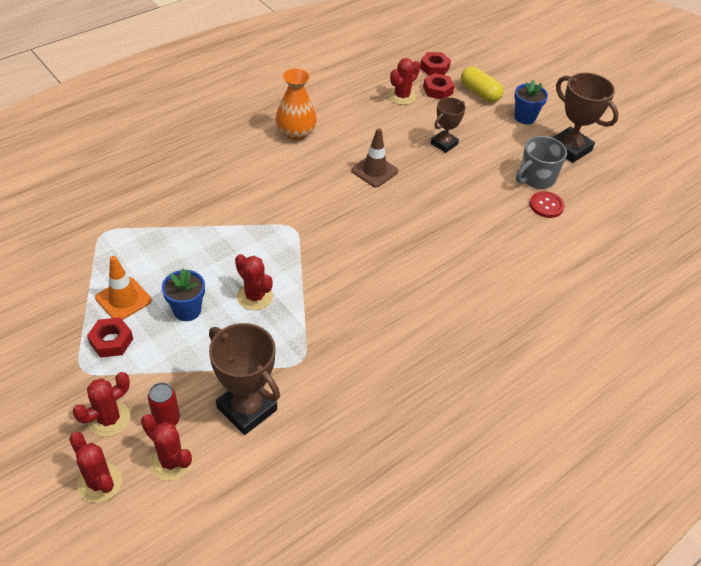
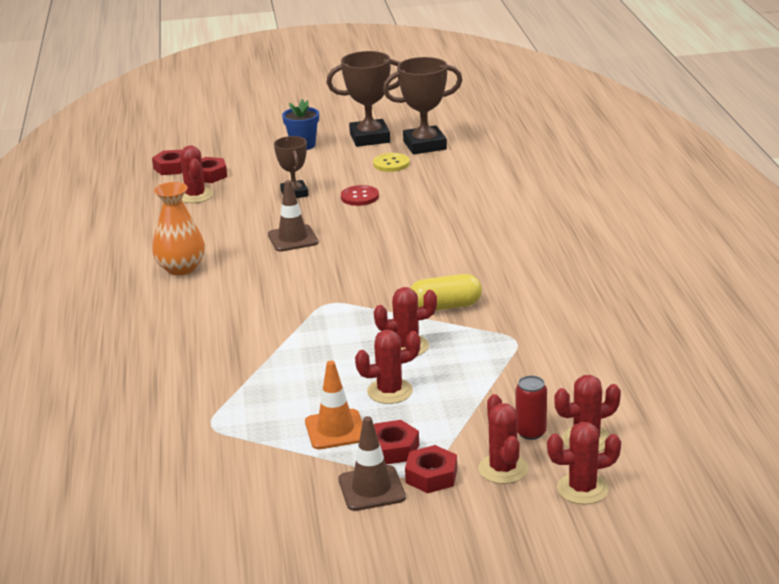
camera: 55 degrees left, 20 degrees down
blue flower pot [162,268,205,321] -> red cactus [355,330,420,404]
brown trophy [209,323,280,435] -> brown trophy moved to [383,57,462,154]
yellow capsule [461,67,503,103] -> yellow capsule moved to [410,274,482,311]
grey mug [516,136,567,189] -> yellow button [373,153,410,172]
red button [530,191,565,218] -> red button moved to [341,185,379,206]
none -> brown traffic cone [338,416,406,511]
none -> red nut [405,445,457,493]

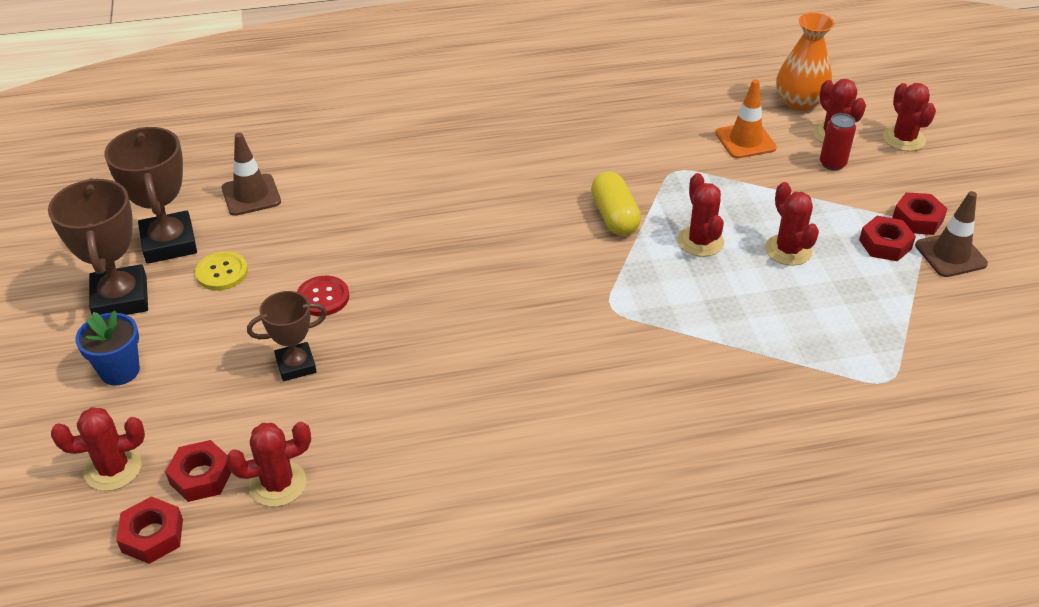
camera: 95 degrees left, 15 degrees up
orange vase [152,182,205,275] -> orange vase moved to [776,13,835,111]
brown traffic cone [268,180,319,252] -> brown traffic cone moved to [222,133,281,216]
orange traffic cone [305,361,363,449] -> orange traffic cone moved to [716,79,777,159]
red cactus [478,394,529,484] -> red cactus moved to [51,407,145,491]

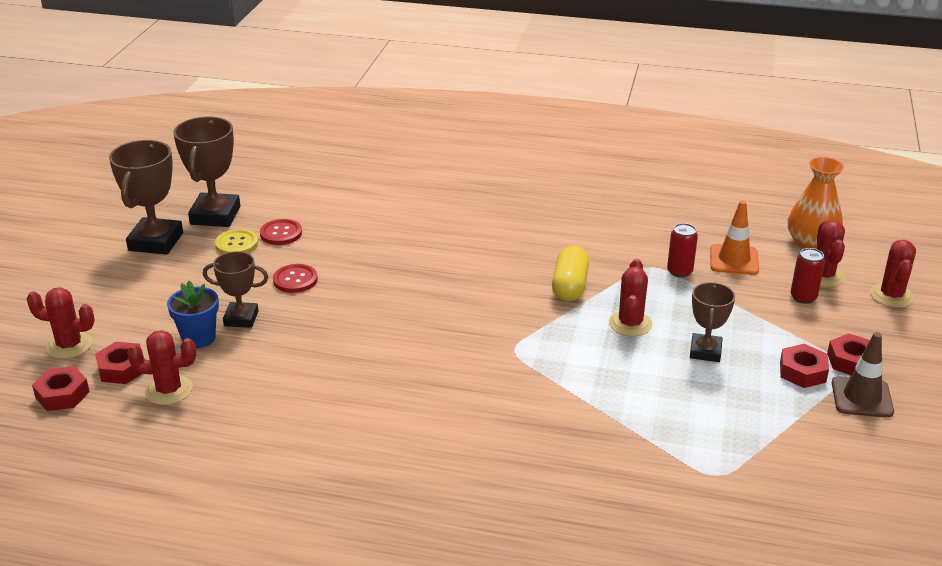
camera: 25 degrees right, 10 degrees down
blue flower pot [75,311,140,386] -> blue flower pot moved to [167,281,219,348]
brown traffic cone [222,133,281,216] -> none
red cactus [765,182,819,266] -> brown trophy [690,282,735,362]
none -> red button [260,219,302,245]
none -> red can [667,223,698,278]

